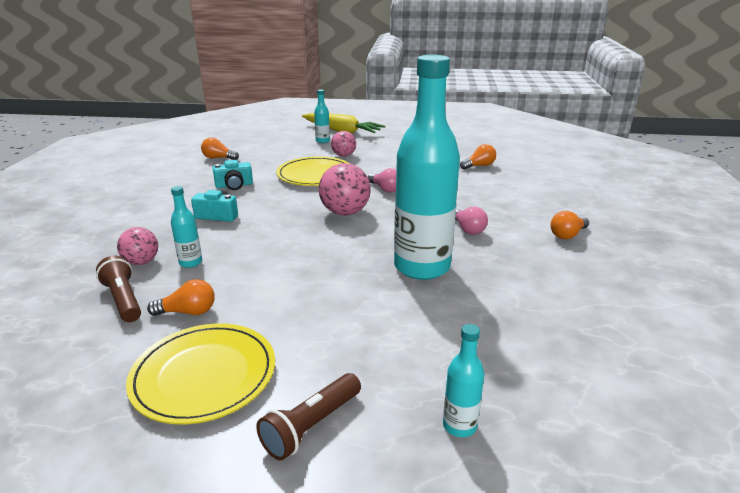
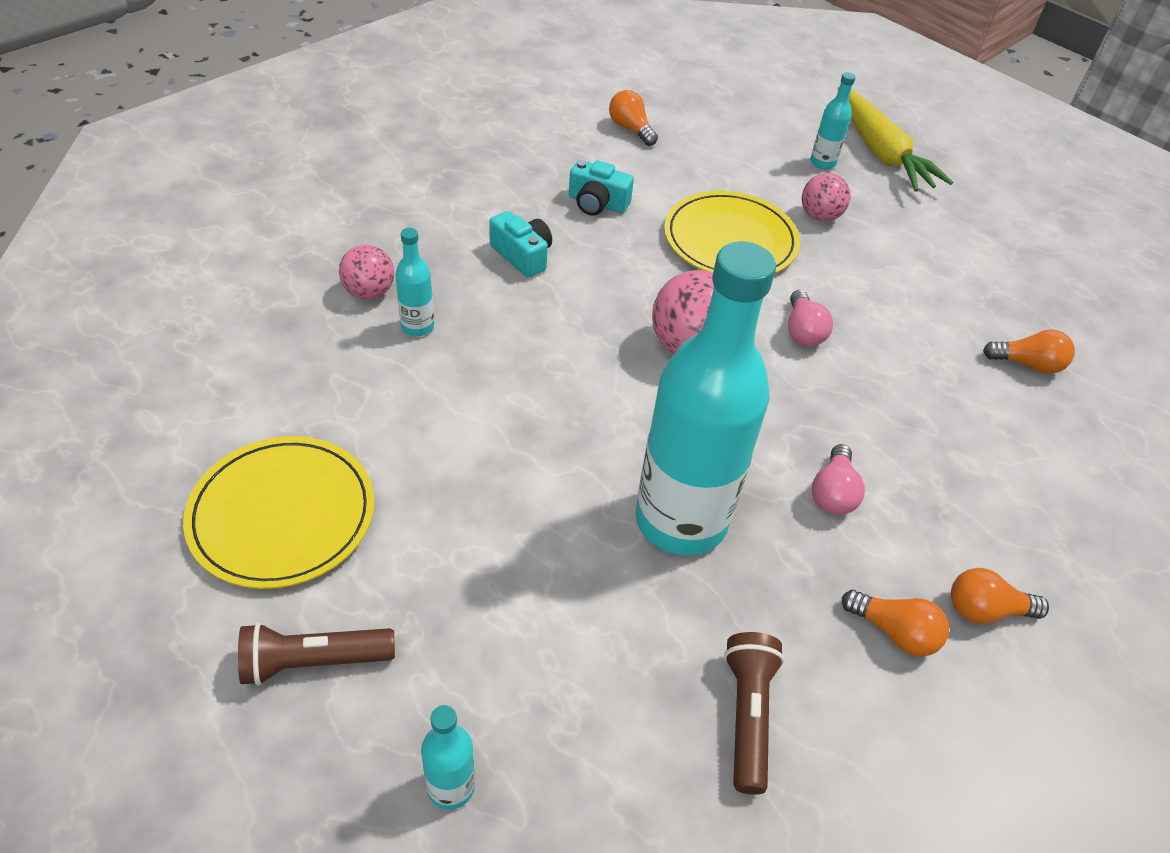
camera: 35 degrees right, 20 degrees up
brown flashlight [96,256,141,322] -> brown flashlight moved to [724,632,784,795]
orange light bulb [147,279,215,316] -> orange light bulb moved to [842,590,949,657]

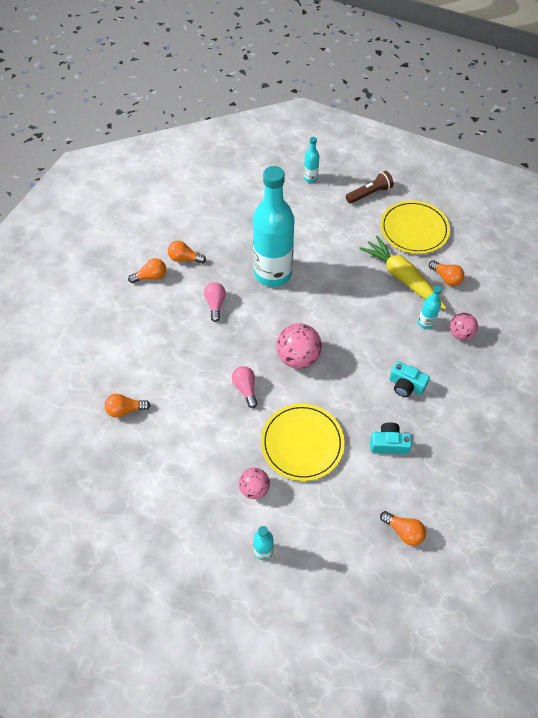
camera: 165 degrees right, 10 degrees up
brown flashlight [724,632,784,795] -> none
yellow carrot [837,86,953,192] -> yellow carrot moved to [359,236,447,309]
none -> orange light bulb [429,260,465,286]

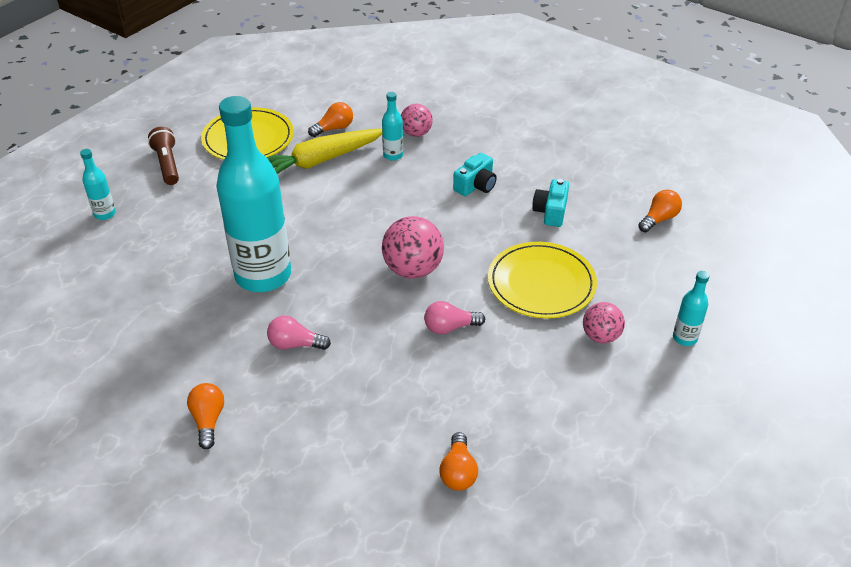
camera: 80 degrees left, 15 degrees down
orange light bulb [168,241,206,264] -> none

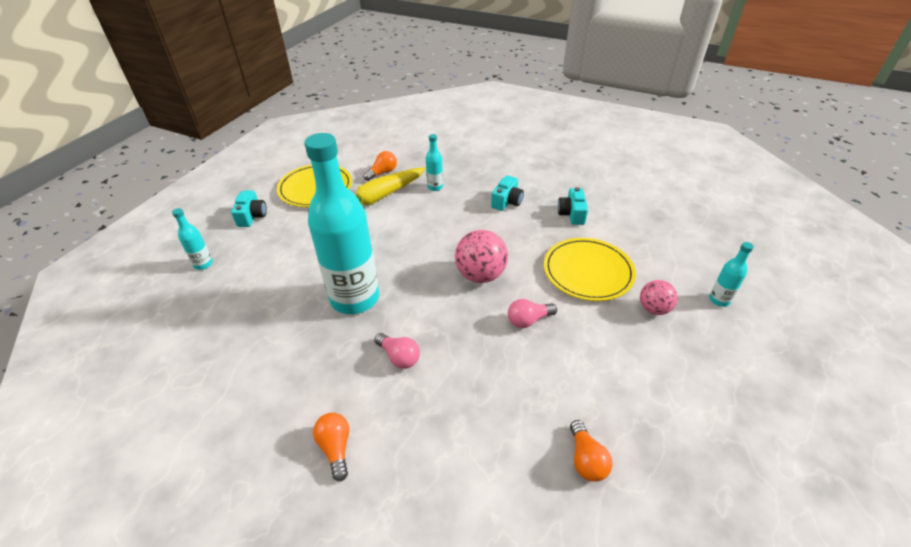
camera: 10 degrees left, 0 degrees up
brown flashlight [148,127,179,185] -> turquoise camera [231,191,267,227]
pink light bulb [267,316,331,350] -> pink light bulb turned 135 degrees counterclockwise [374,333,420,369]
pink ball [401,104,433,137] -> none
orange light bulb [638,190,682,232] -> none

